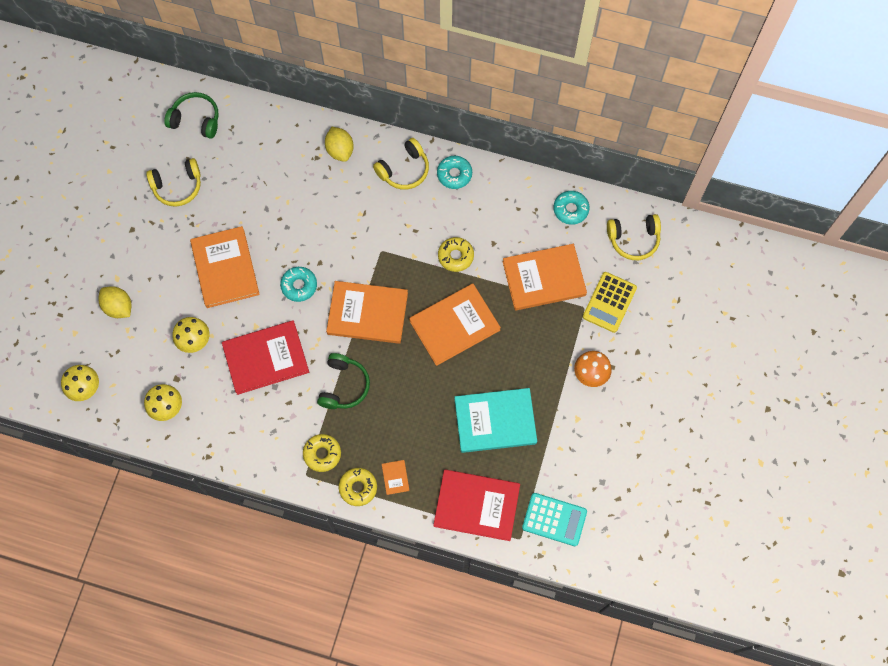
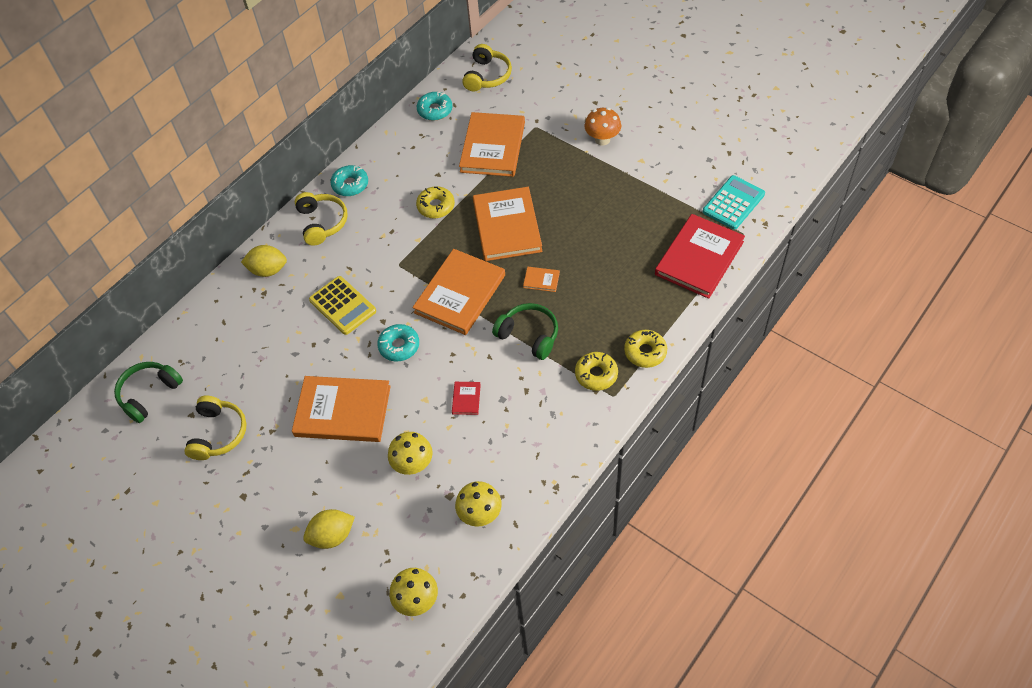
camera: 65 degrees left, 15 degrees down
red book [222,320,309,395] -> red book [452,382,481,415], size x0.41
orange book [382,460,410,495] -> orange book moved to [523,267,560,292]
turquoise book [454,388,537,453] -> none
yellow calculator [583,272,637,333] -> yellow calculator moved to [309,276,376,335]

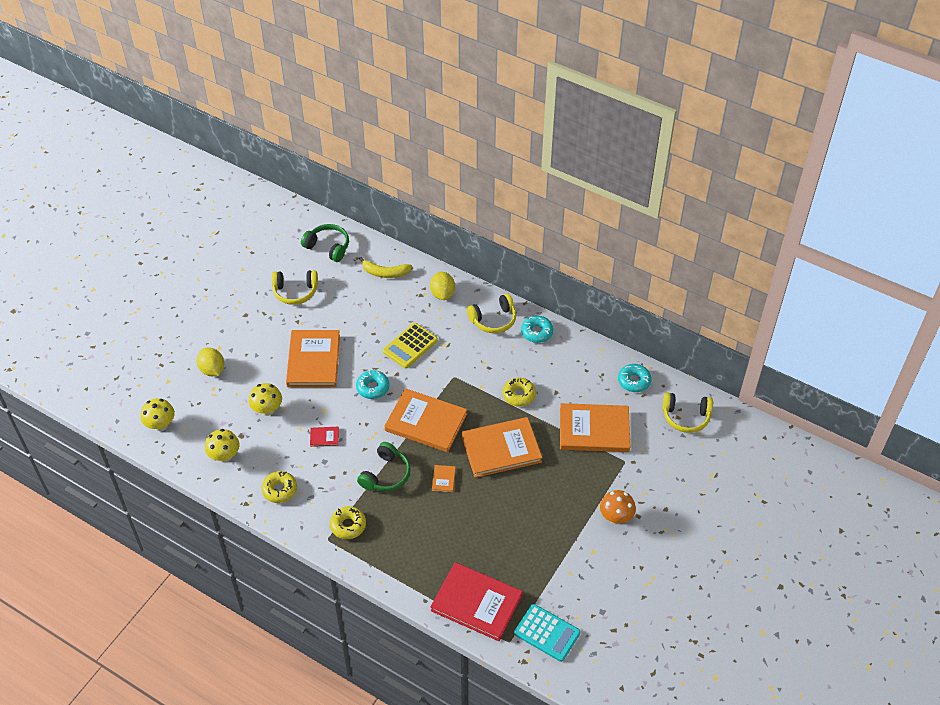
camera: 80 degrees right, 5 degrees down
yellow donut [624,330,667,368] -> yellow donut moved to [261,471,297,503]
none -> yellow banana [359,257,412,278]

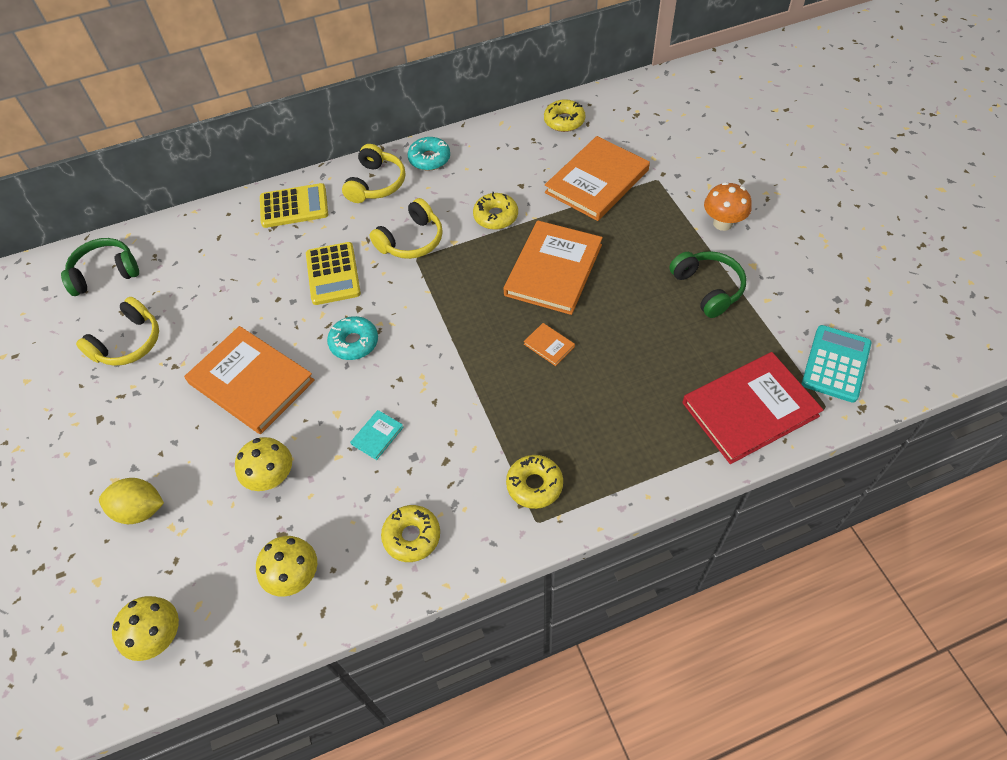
camera: 50 degrees left, 5 degrees up
red book [310,427,339,447] -> turquoise book [350,410,404,460]
green headphones [357,442,411,492] -> green headphones moved to [670,251,746,318]
yellow banana [359,257,412,278] -> none
orange book [385,388,467,452] -> none
yellow lemon [430,272,455,300] -> yellow calculator [260,183,328,228]
turquoise calculator [514,604,581,662] -> turquoise calculator turned 45 degrees counterclockwise [802,325,871,403]
turquoise donut [618,364,652,392] -> yellow donut [544,99,585,132]
yellow headphones [663,393,713,433] -> yellow headphones moved to [369,198,443,259]

